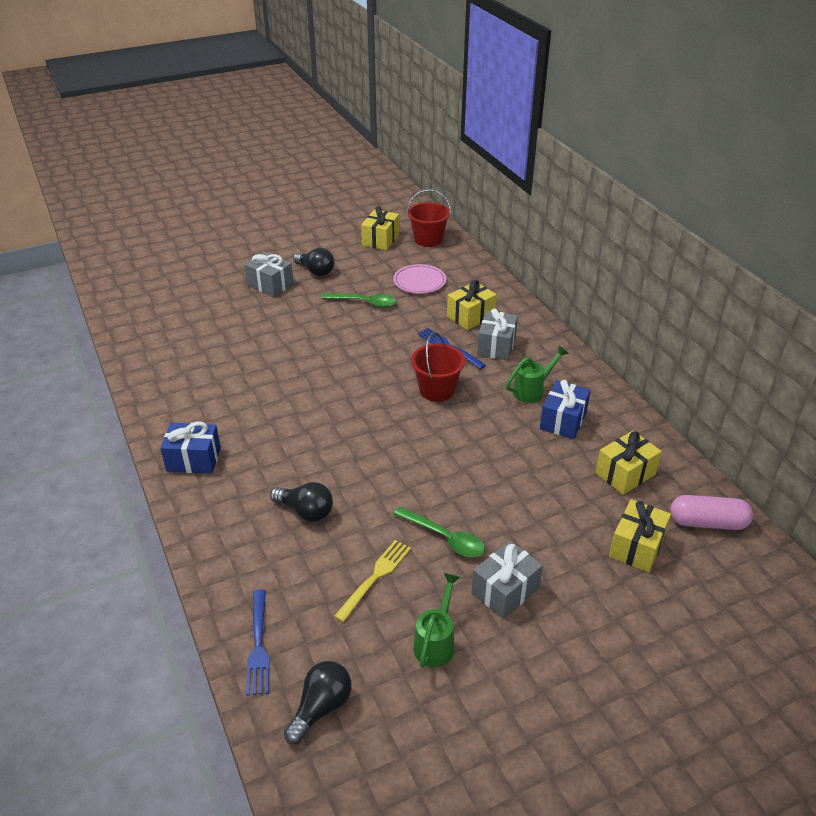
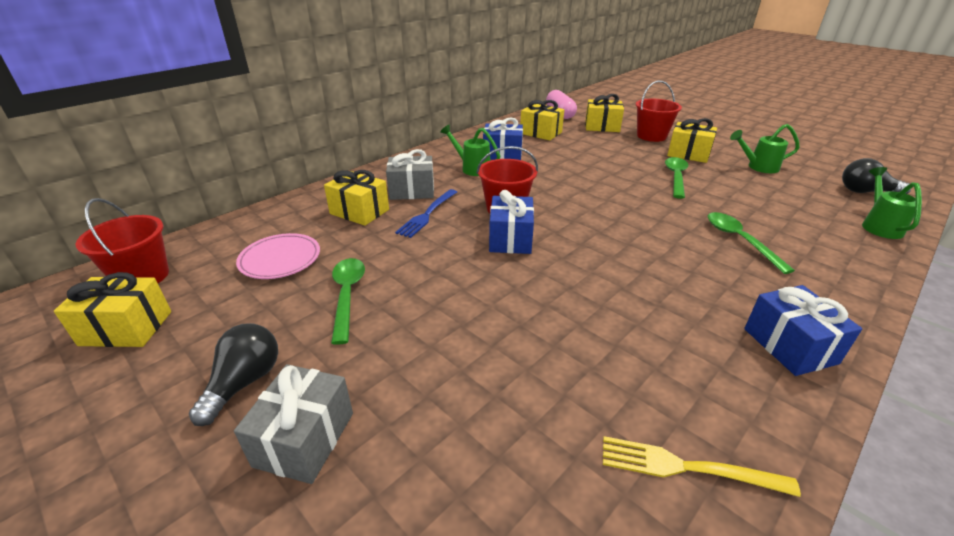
camera: 110 degrees left, 5 degrees down
blue fork [246,590,269,696] -> green watering can [862,167,922,239]
black light bulb [270,482,333,522] -> green spoon [708,212,795,274]
yellow fork [334,540,411,622] -> yellow fork moved to [603,436,801,497]
grey gift [471,541,543,619] -> yellow gift [667,118,717,163]
none -> blue gift [489,190,534,254]
none -> red bucket [636,81,682,142]

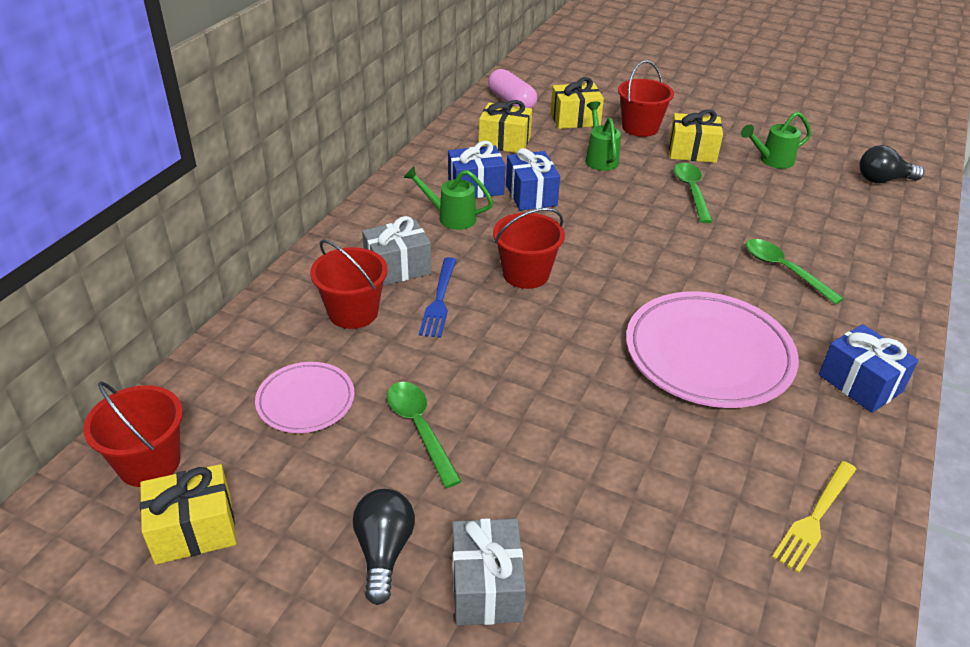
camera: 20 degrees left, 5 degrees up
yellow gift [324,170,389,226] -> red bucket [310,240,388,329]
blue gift [489,190,534,254] -> blue gift moved to [506,148,560,211]
yellow fork [603,436,801,497] -> yellow fork turned 45 degrees counterclockwise [772,461,857,573]
green watering can [862,167,922,239] -> green watering can moved to [585,101,621,171]
none -> pink plate [626,291,799,408]

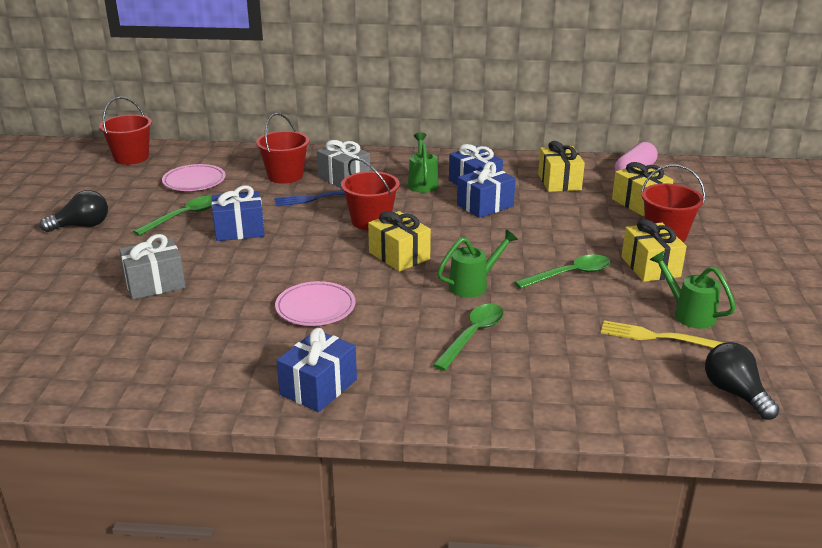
camera: 70 degrees right, 10 degrees down
yellow gift [140,464,236,565] -> yellow gift moved to [368,211,431,272]
grey gift [452,518,526,625] -> grey gift moved to [119,234,186,300]
green watering can [585,101,621,171] -> green watering can moved to [437,229,518,298]
pink plate [626,291,799,408] -> pink plate [275,281,356,326], size x0.54
yellow fork [772,461,857,573] -> yellow fork moved to [601,321,724,348]
none -> blue gift [211,186,265,241]

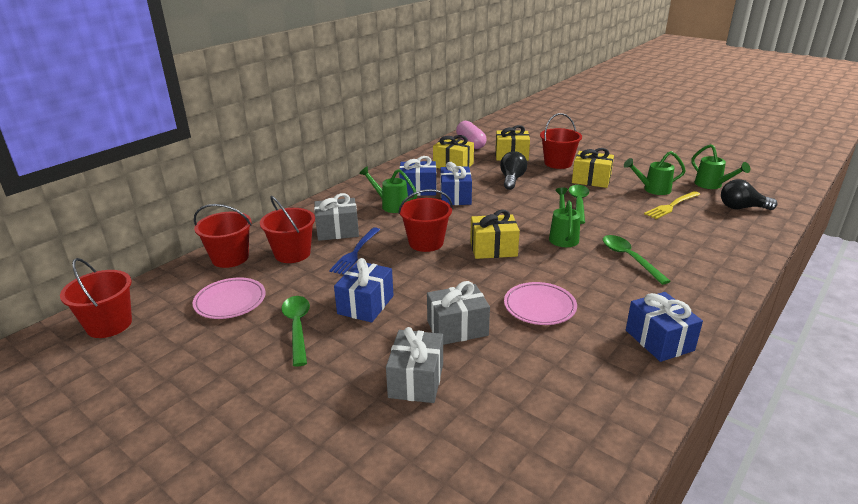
camera: 55 degrees left, 0 degrees up
black light bulb [40,190,108,232] -> black light bulb moved to [500,151,527,190]
none -> red bucket [194,204,252,268]
none -> grey gift [427,281,490,345]
none -> green watering can [691,144,750,189]

